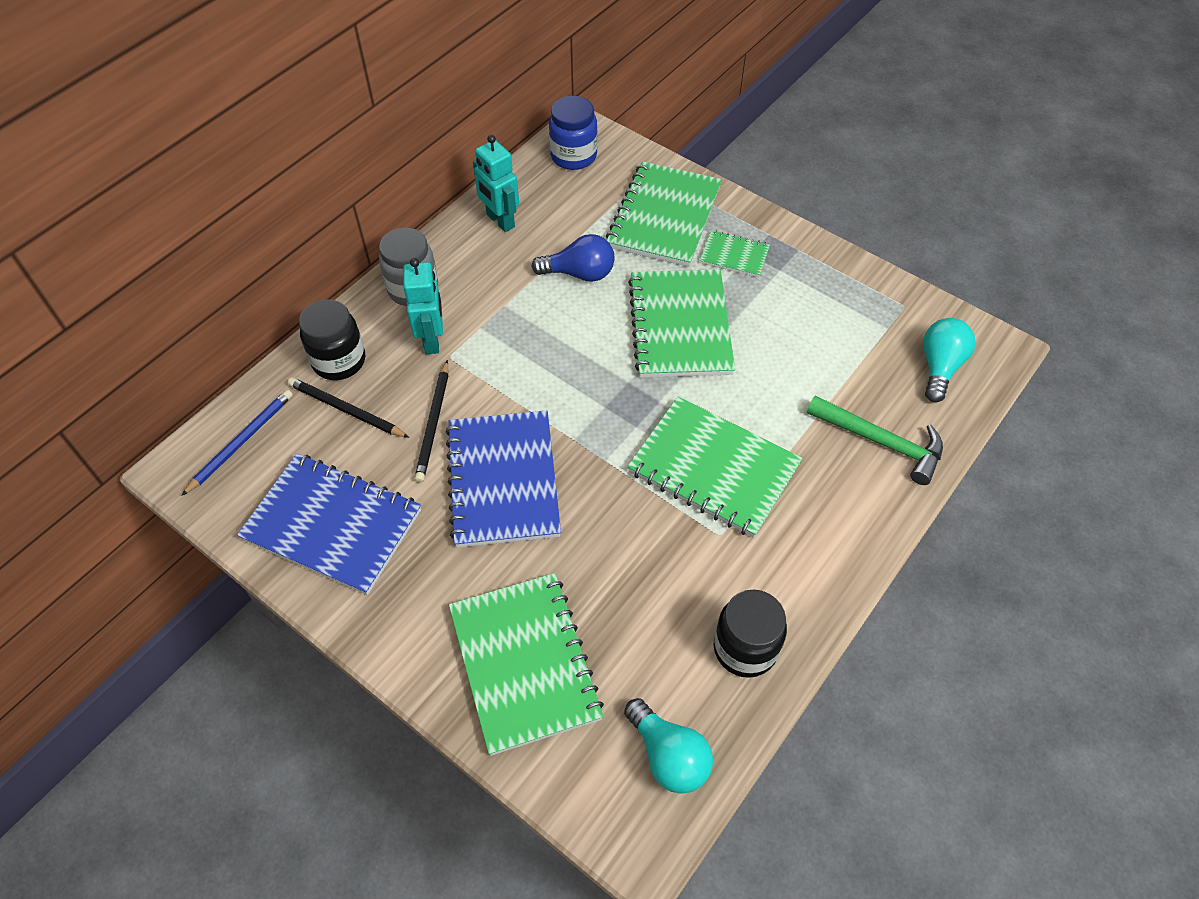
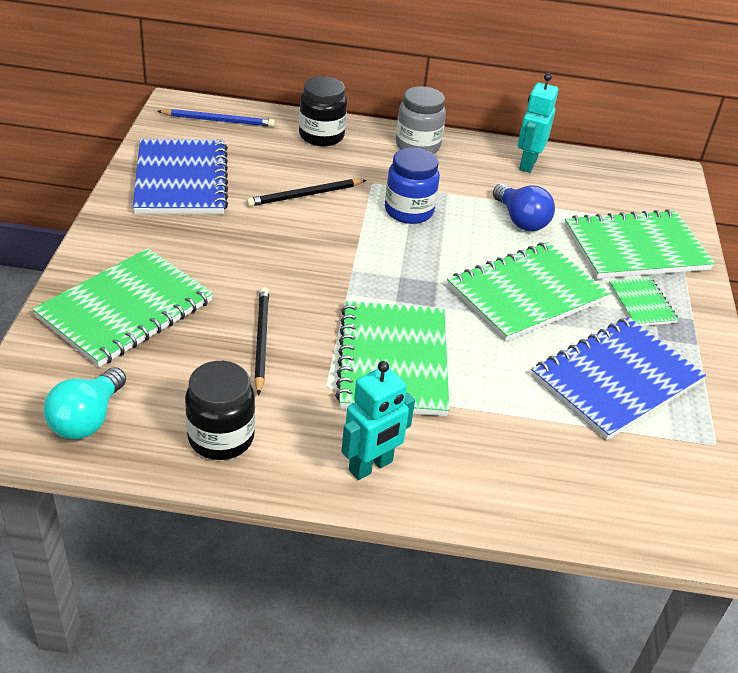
camera: 55 degrees right, 15 degrees down
black pencil [288,377,410,438] -> black pencil moved to [254,287,269,396]
turquoise robot [403,258,443,354] -> turquoise robot moved to [341,361,415,480]
blue notebook [446,410,561,548] -> blue notebook moved to [531,317,706,440]
blue jar [549,96,598,170] -> blue jar moved to [385,148,440,224]
green hammer [807,395,943,485] -> none
turquoise light bulb [923,318,976,402] -> none

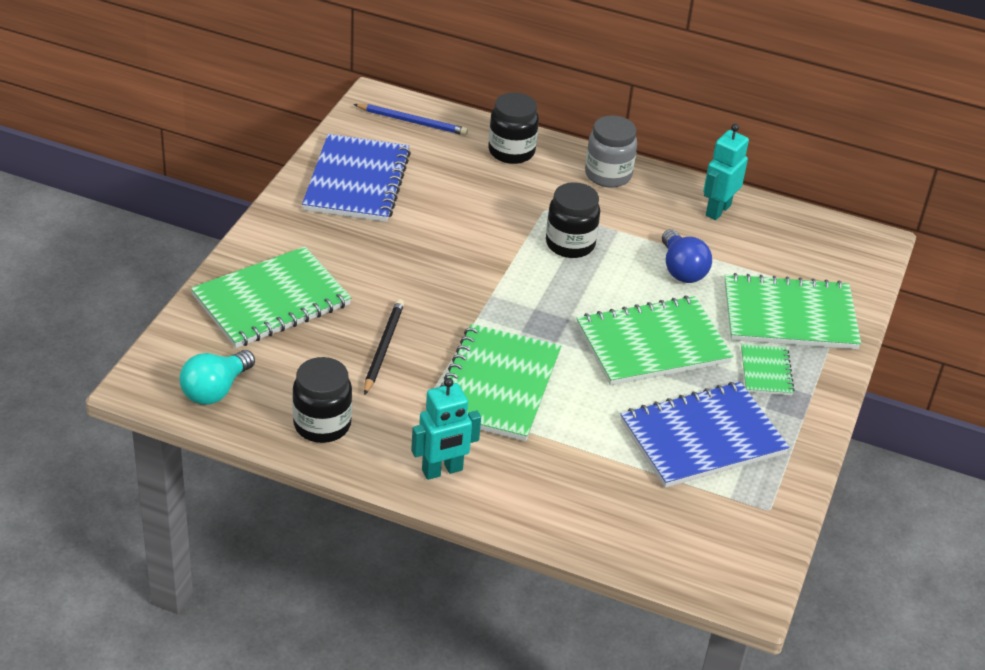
camera: 15 degrees right, 0 degrees up
black pencil [246,179,367,207] -> none
blue jar [385,148,440,224] -> black jar [546,182,600,258]

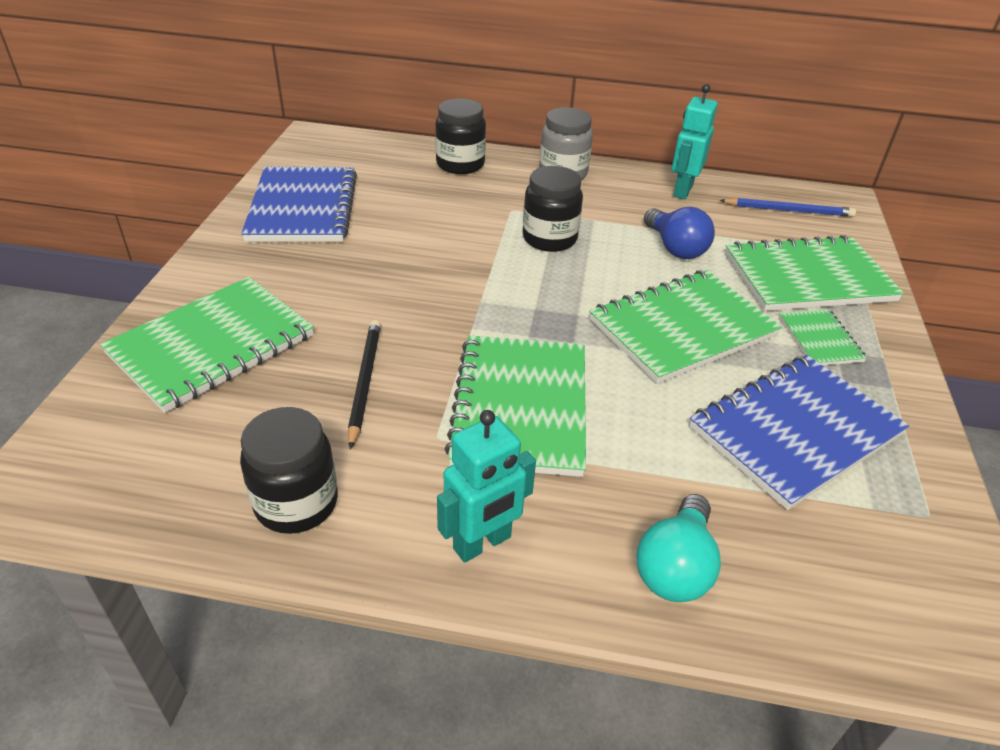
camera: 10 degrees left, 0 degrees up
turquoise light bulb [179,350,255,405] -> turquoise light bulb moved to [636,494,721,602]
blue pencil [353,104,468,135] -> blue pencil moved to [719,198,856,217]

